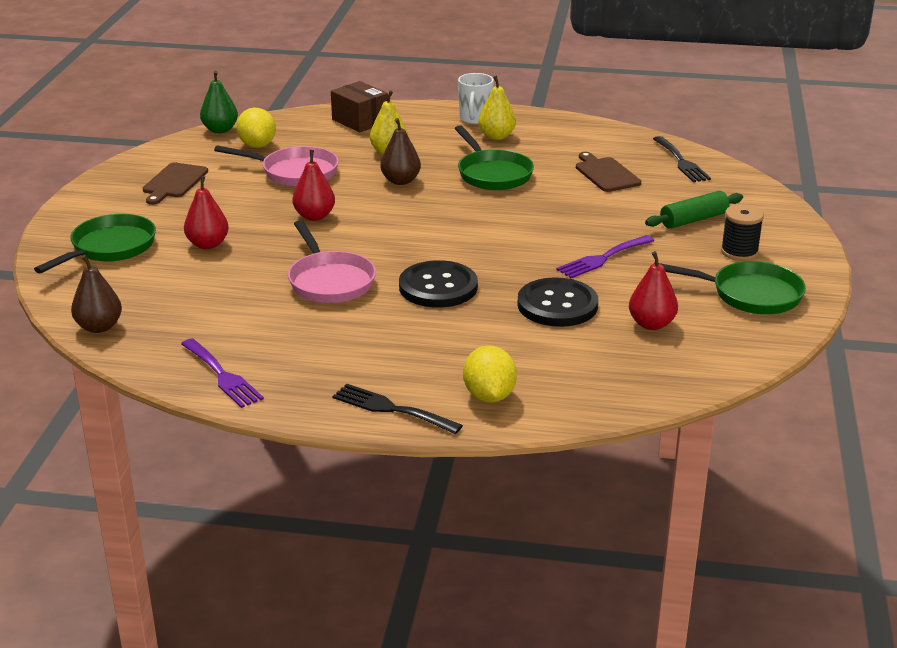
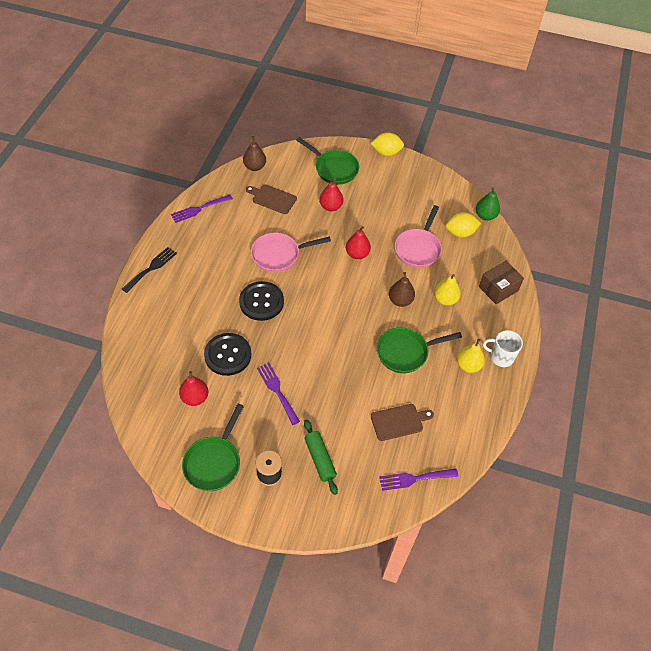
camera: 95 degrees right, 25 degrees up
brown cutting board [143,163,208,205] -> brown cutting board moved to [246,184,297,214]
yellow lemon [463,345,517,402] -> yellow lemon moved to [370,132,404,156]
black fork [653,136,711,182] -> purple fork [379,468,458,491]

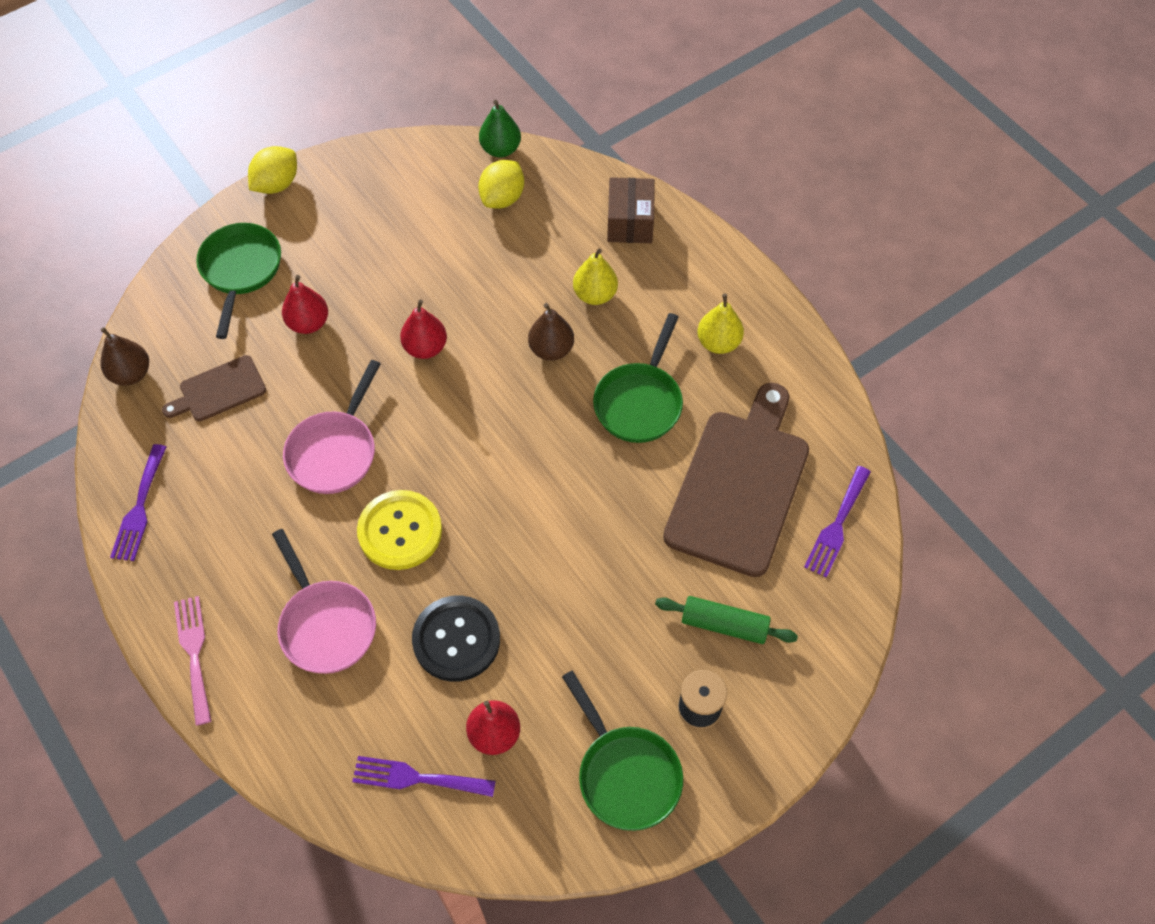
camera: 50 degrees left, 5 degrees up
black fork [122,247,177,293] -> pink fork [174,596,211,726]
black button [239,281,284,321] -> yellow button [357,490,442,570]
purple fork [257,363,300,425] -> purple fork moved to [352,756,496,797]
green pan [296,137,360,185] -> green pan turned 75 degrees counterclockwise [196,223,281,339]
brown cutting board [371,404,434,441] -> brown cutting board [663,383,809,577], size x2.03
pink pan [395,205,442,268] -> pink pan moved to [272,529,376,674]
white mug [483,330,523,367] -> none

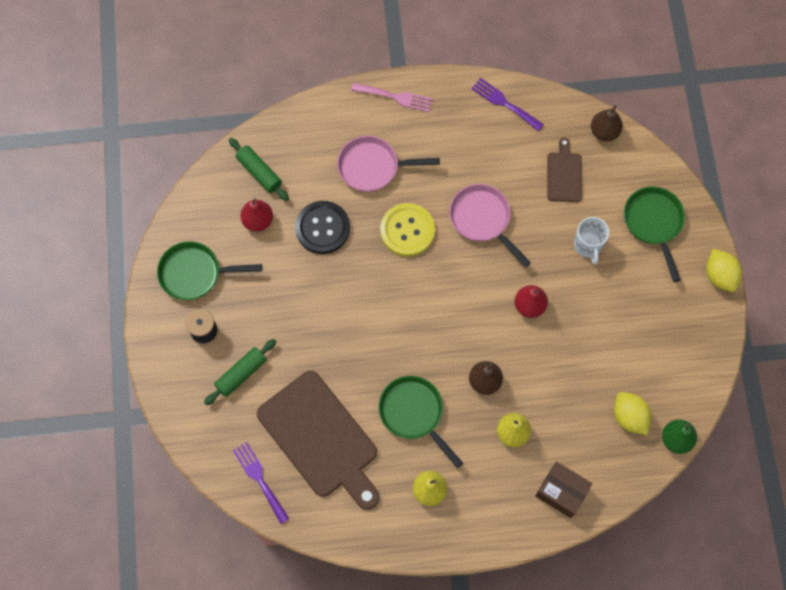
camera: 120 degrees right, 10 degrees up
green pan [196,223,281,339] -> green pan turned 135 degrees counterclockwise [624,187,685,282]
red pear [282,275,328,334] -> white mug [574,217,609,265]
purple fork [352,756,496,797] -> green rolling pin [229,138,289,201]

